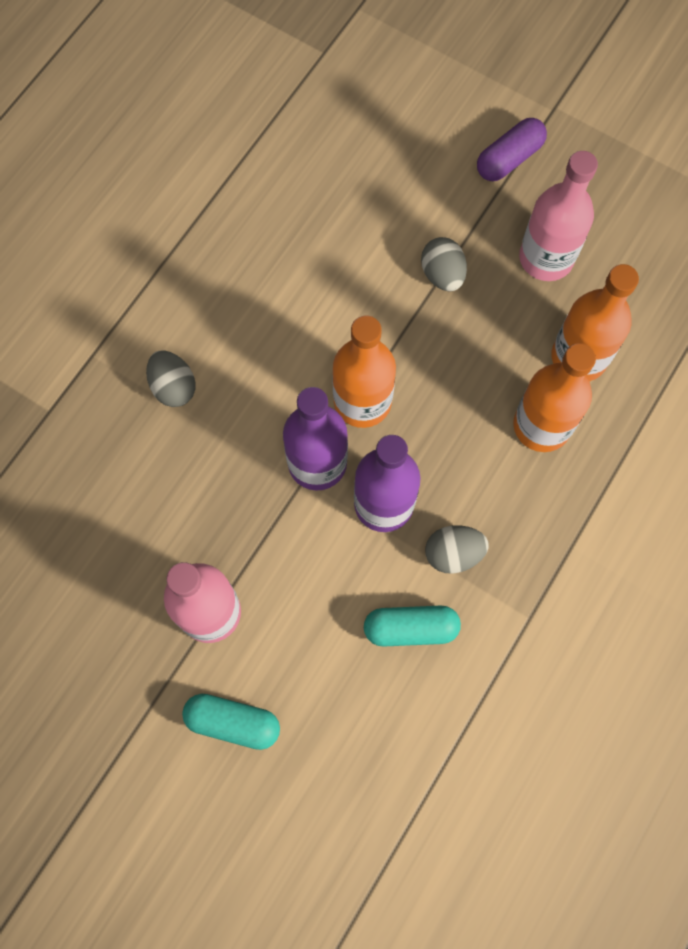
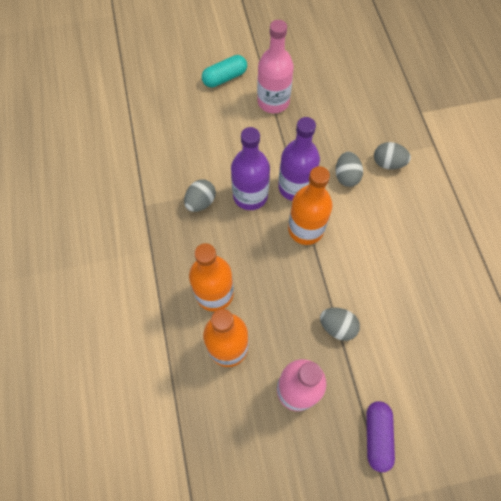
camera: 135 degrees right, 5 degrees down
turquoise capsule [364,606,461,647] -> none
none -> grey egg [335,152,363,187]

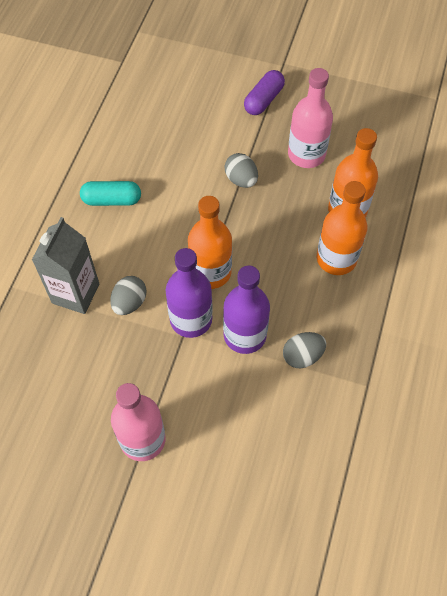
camera: 150 degrees left, 5 degrees down
turquoise capsule [202,55,247,87] -> turquoise capsule moved to [80,181,141,206]
grey egg [374,142,411,169] -> grey carton [32,217,99,314]

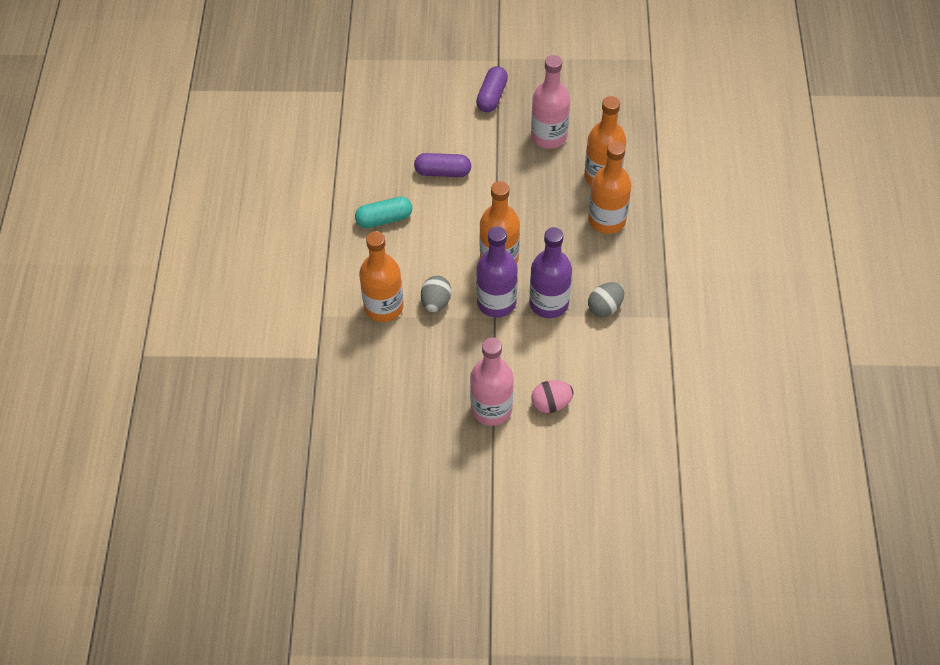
camera: 15 degrees left, 5 degrees down
grey carton [32,217,99,314] -> orange bottle [359,231,404,322]
grey egg [224,153,258,188] -> none
none -> purple capsule [414,153,471,177]
none -> pink egg [531,380,574,413]

